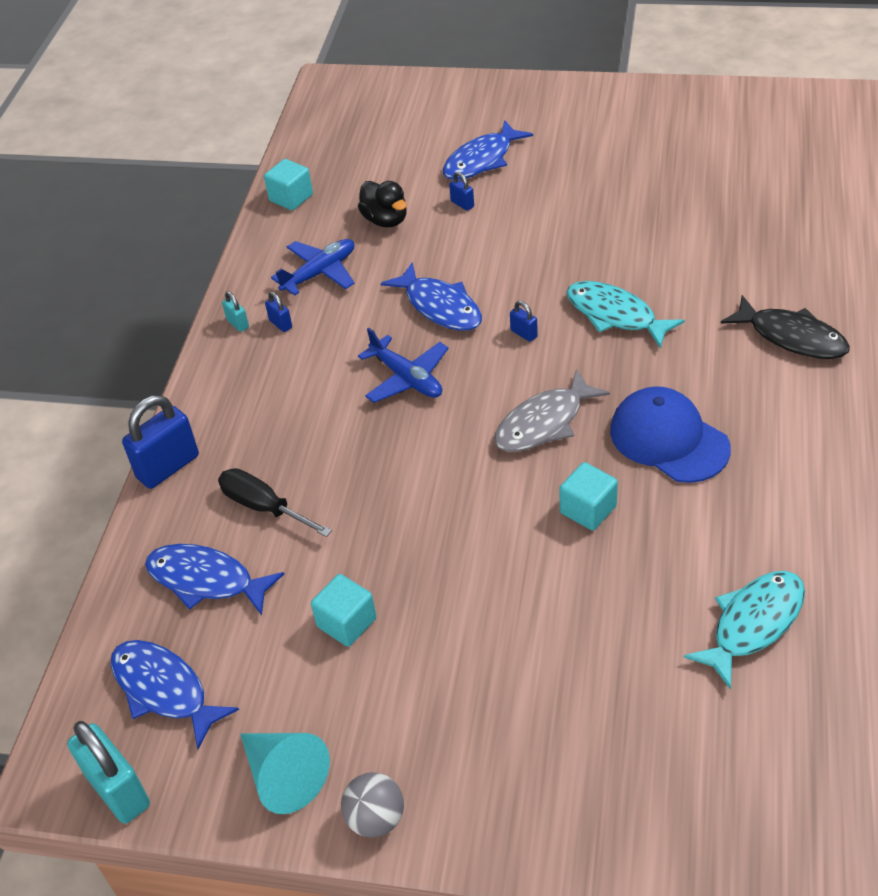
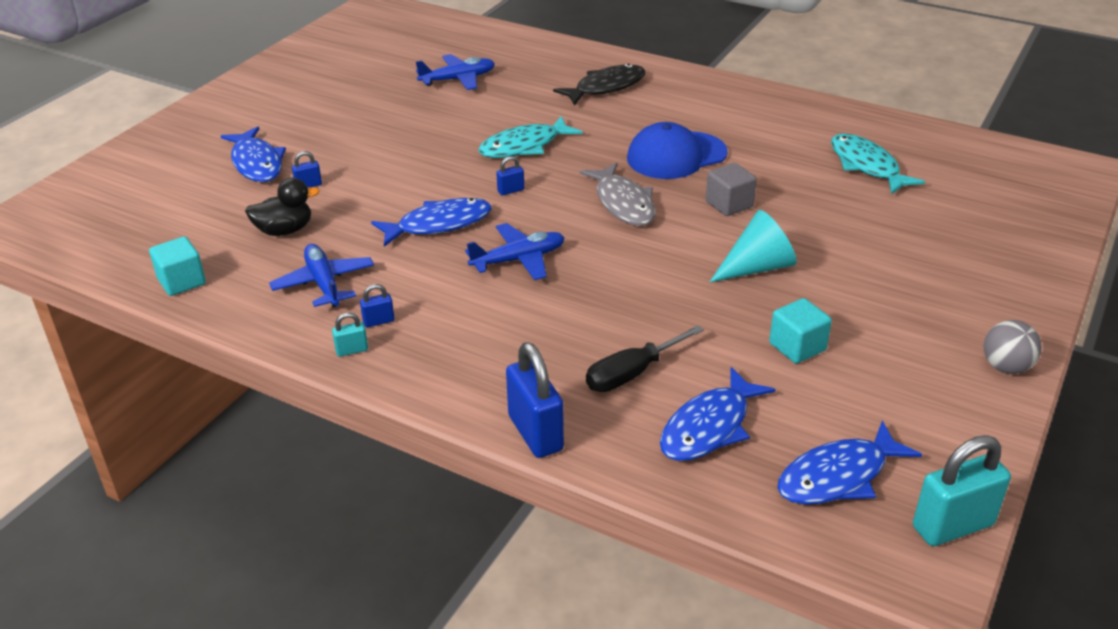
camera: 75 degrees left, 10 degrees down
turquoise cone [240,733,330,814] -> turquoise cone moved to [710,210,797,282]
turquoise cube [560,462,618,531] -> grey cube [706,163,757,216]
none -> blue plane [416,54,495,90]

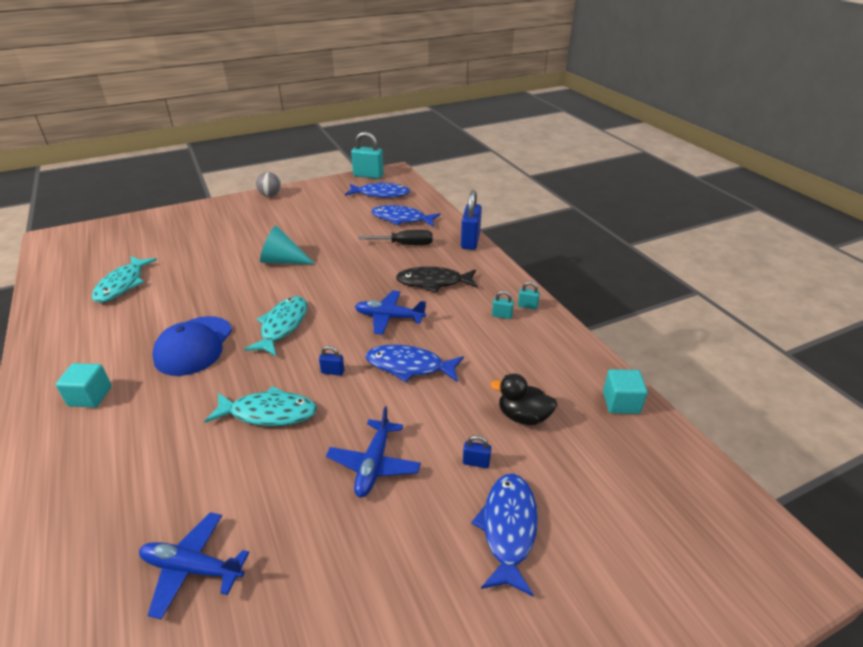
camera: 145 degrees left, 0 degrees up
blue plane [269,244,374,307] -> blue plane moved to [326,406,421,497]
blue padlock [360,284,395,327] -> turquoise padlock [492,291,514,319]
black fish [553,64,646,105] -> black fish moved to [396,267,478,293]
grey fish [579,162,656,226] -> turquoise fish [244,296,307,356]
blue cap [627,122,728,179] -> blue cap turned 90 degrees clockwise [152,316,232,376]
blue fish [660,367,776,461] -> blue fish turned 150 degrees counterclockwise [371,205,440,227]
grey cube [706,163,757,216] -> none
turquoise cube [769,298,832,364] -> turquoise cube moved to [56,363,112,407]

